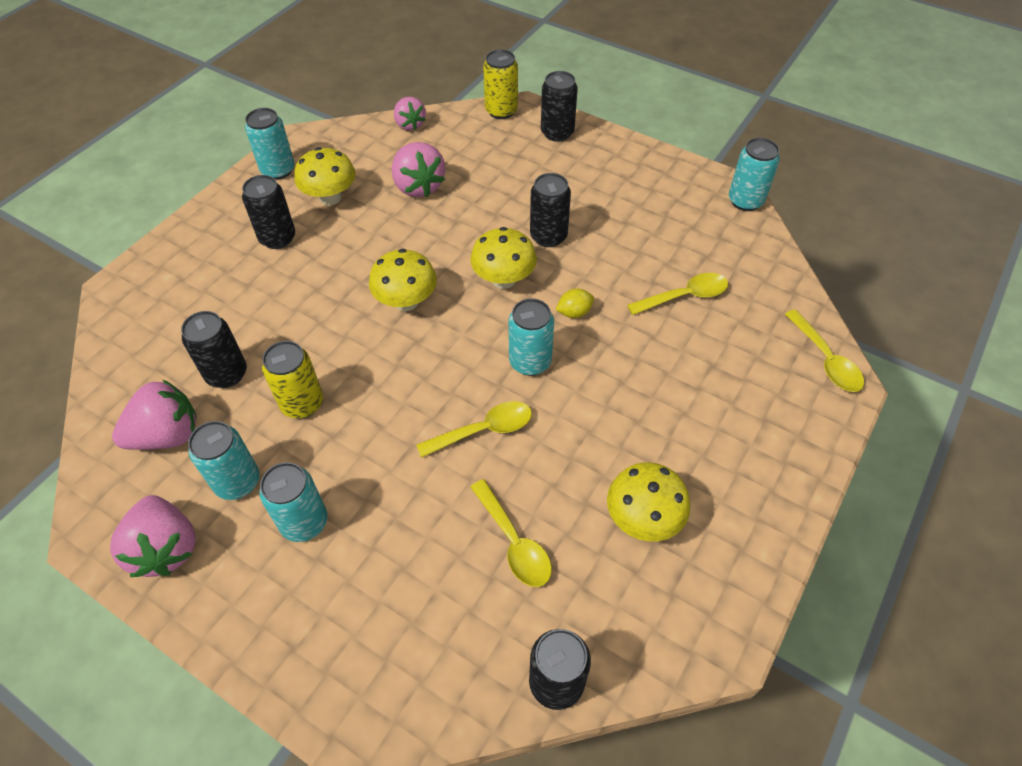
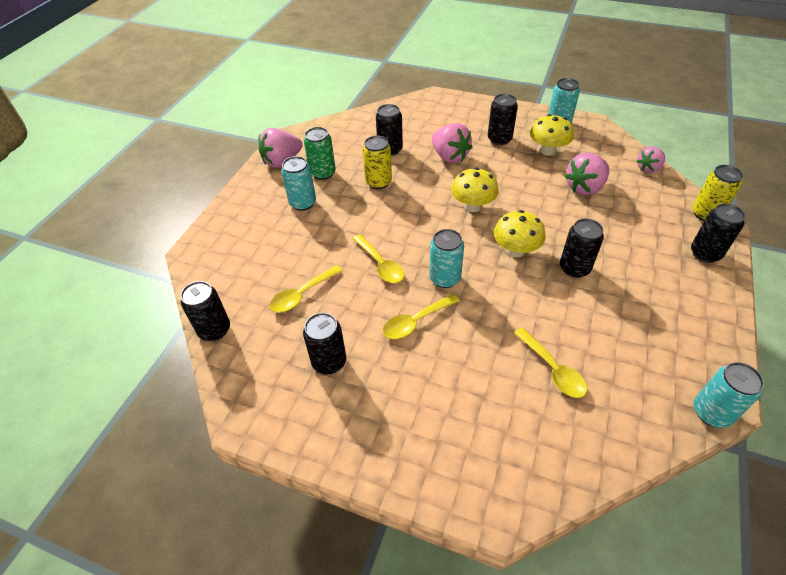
camera: 80 degrees right, 5 degrees down
pink strawberry [112,379,197,450] -> pink strawberry moved to [432,123,472,163]
turquoise can [188,421,260,500] -> green can [304,127,336,180]
yellow lemon [556,289,594,318] -> none
yellow mushroom [607,462,690,542] -> black can [303,313,346,374]
yellow spoon [785,309,864,392] -> yellow spoon moved to [383,294,460,339]

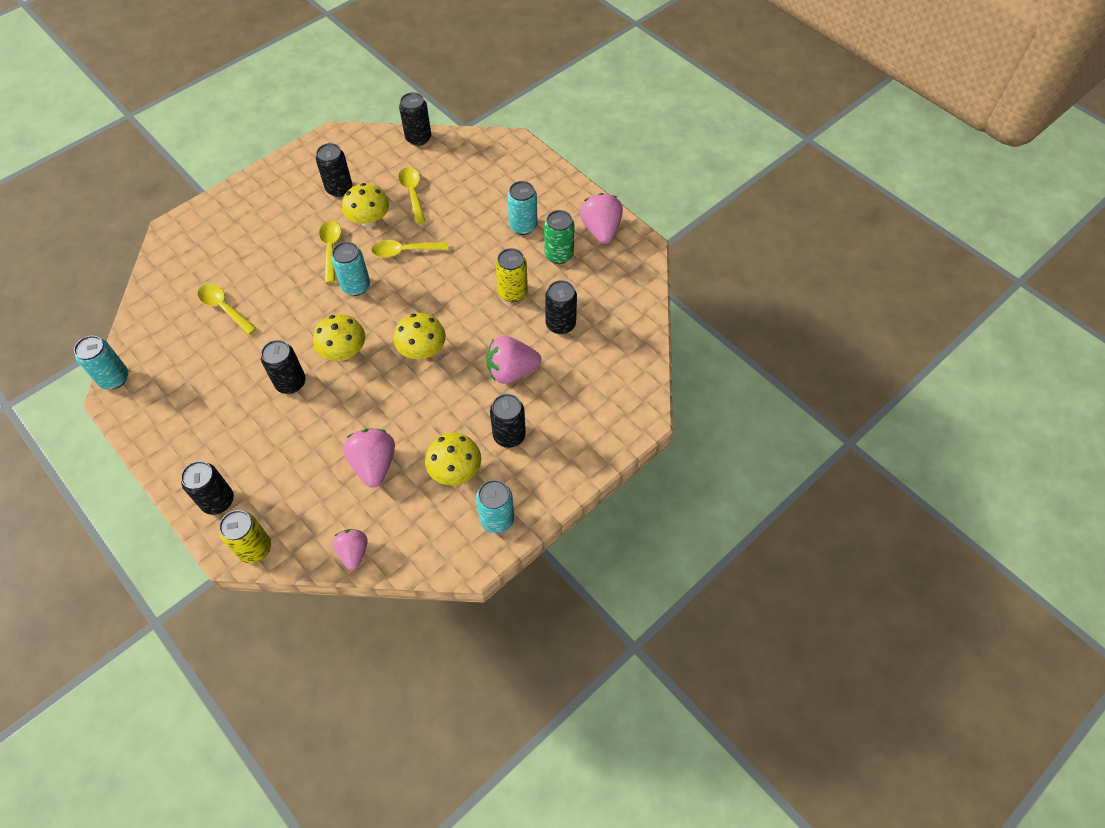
camera: 115 degrees right, 10 degrees up
yellow spoon [514,327,587,398] -> yellow spoon turned 45 degrees clockwise [198,284,257,335]
none -> yellow mushroom [342,183,389,228]

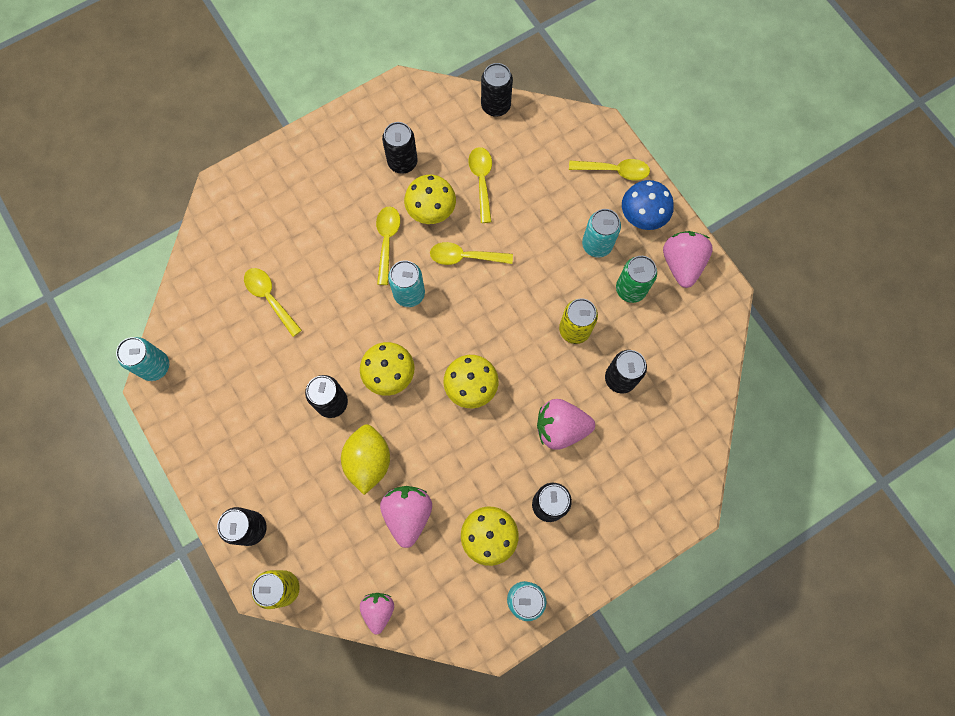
camera: 10 degrees right, 15 degrees up
none -> yellow lemon [341,424,390,495]
none -> yellow spoon [569,159,650,180]
none -> blue mushroom [622,180,674,230]

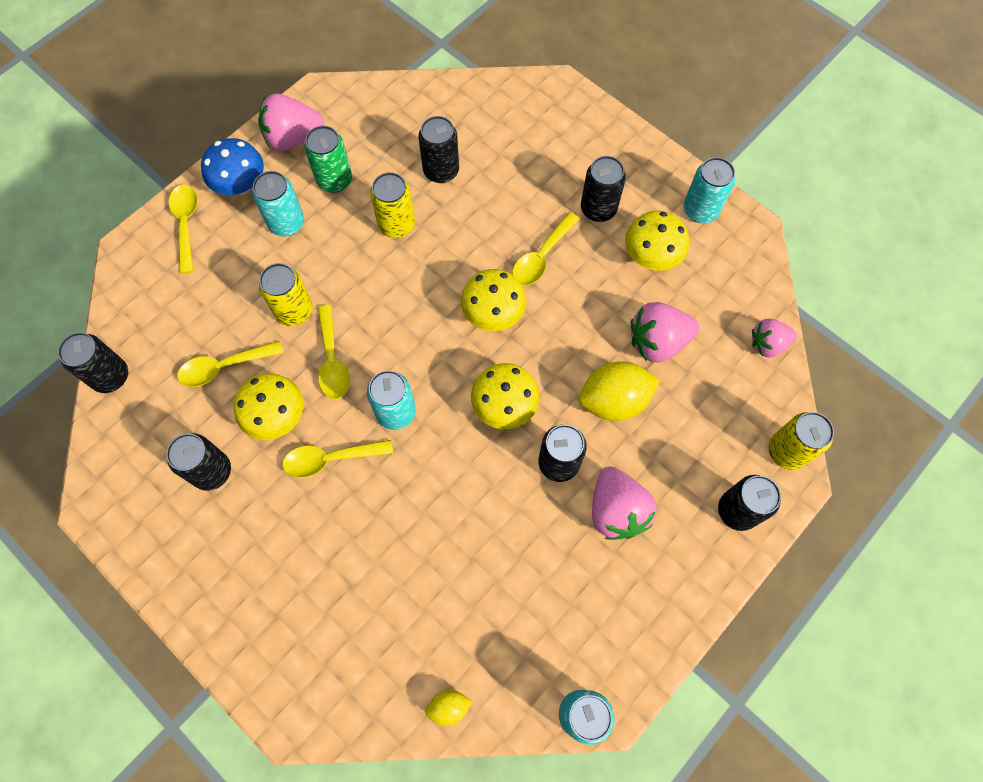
camera: 105 degrees left, 5 degrees down
yellow spoon [244,268,302,337] -> yellow spoon moved to [512,212,579,286]
pink strawberry [537,399,595,449] -> pink strawberry moved to [592,466,657,540]
none -> yellow can [259,263,313,326]
none -> yellow lemon [425,690,472,726]

